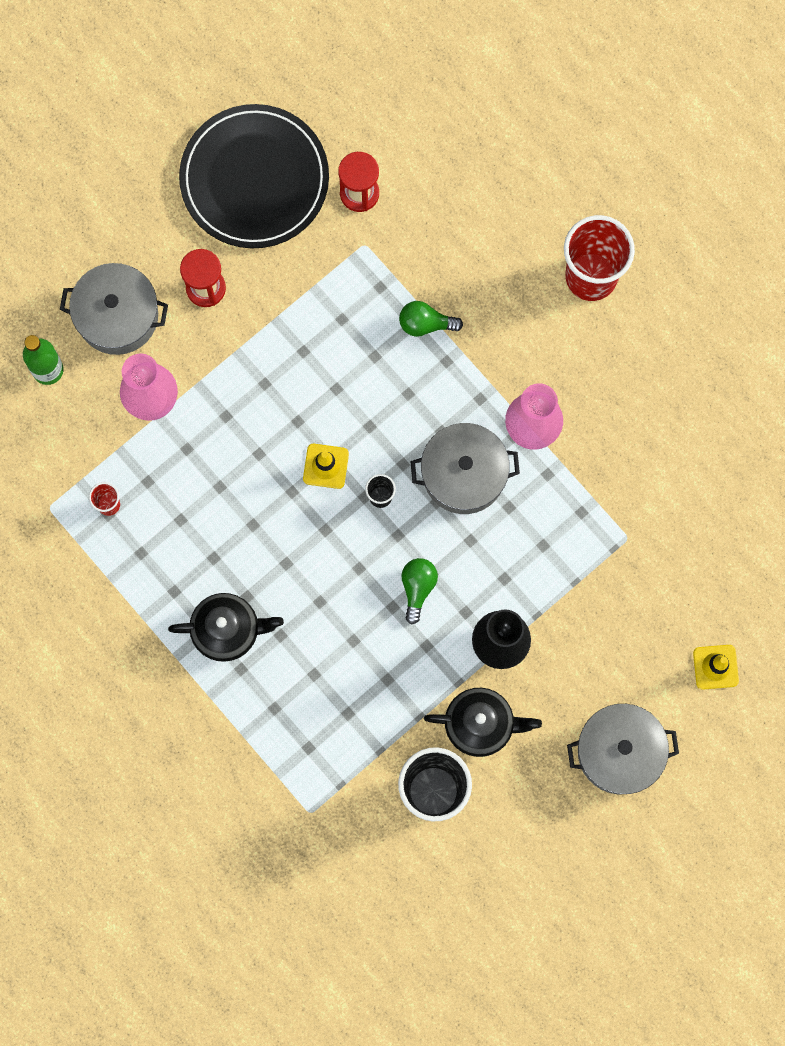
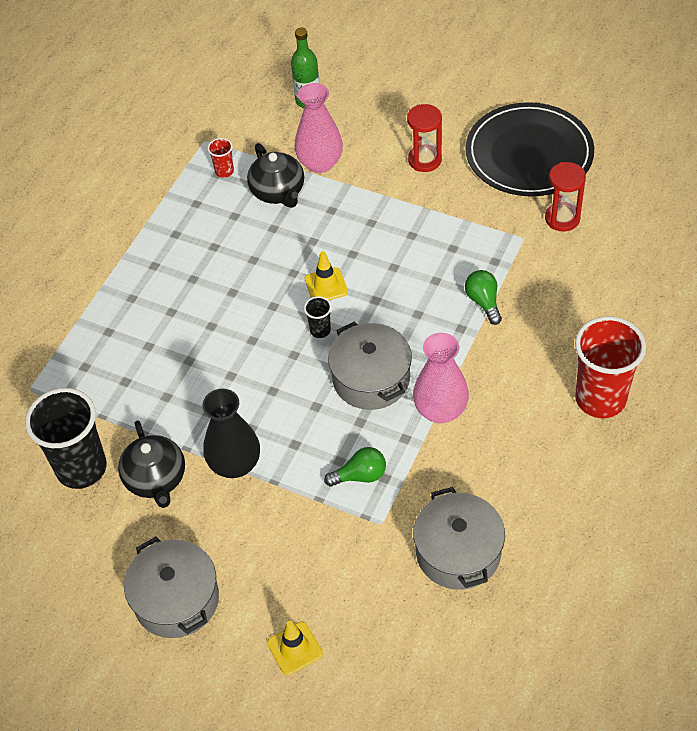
camera: 70 degrees right, 25 degrees down
grey pot [60,263,168,355] -> grey pot moved to [413,487,505,590]
black teapot [168,593,284,662] -> black teapot moved to [247,143,304,208]
green light bulb [401,558,438,624] -> green light bulb moved to [324,447,386,487]

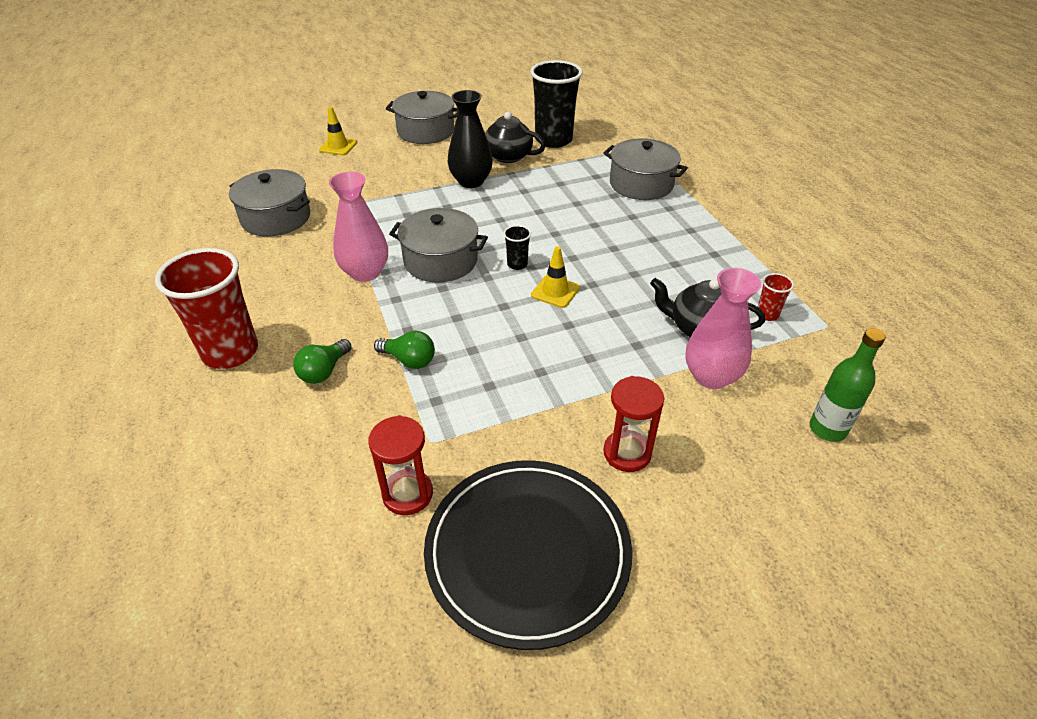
camera: 130 degrees right, 10 degrees down
green light bulb [324,447,386,487] -> green light bulb moved to [293,339,352,384]
none -> grey pot [604,138,688,200]

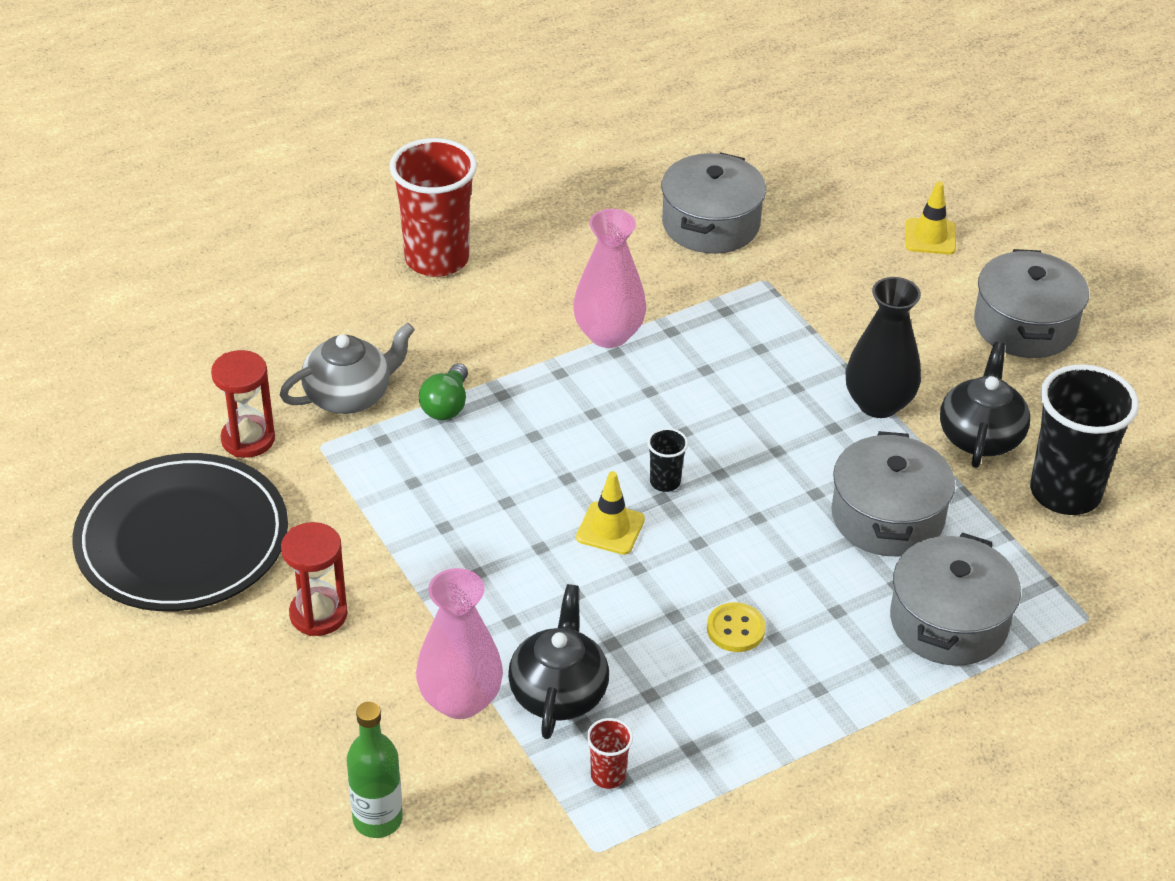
camera: 80 degrees right, 0 degrees up
green light bulb [293,339,352,384] -> none
grey pot [389,208,488,282] -> grey pot moved to [831,431,955,556]
none -> grey teapot [280,323,415,414]
none -> yellow button [707,602,766,652]

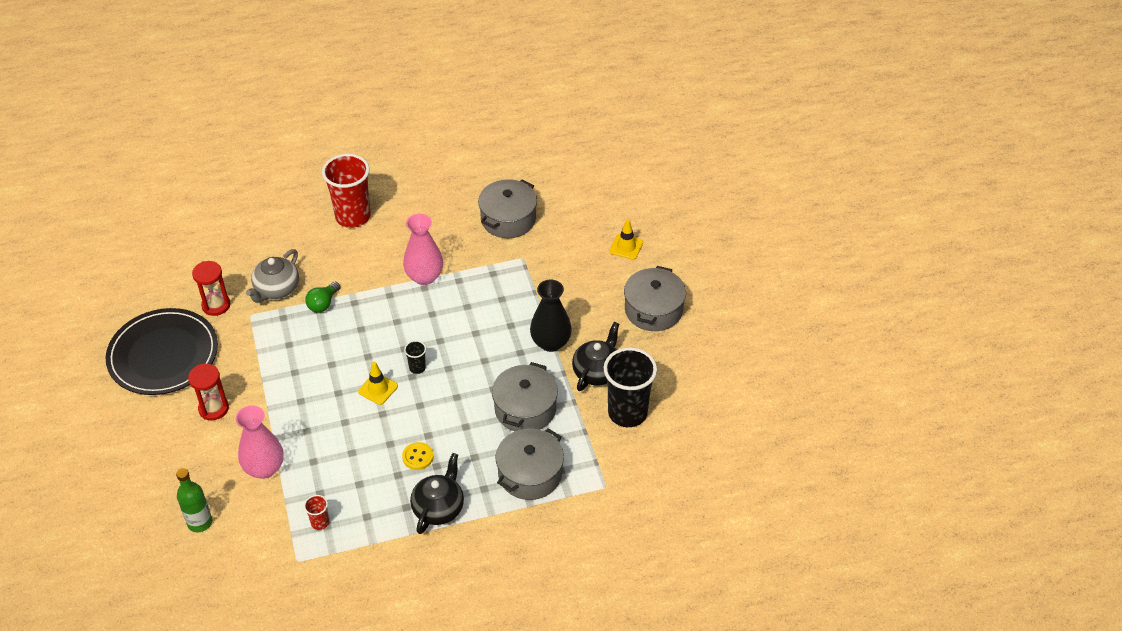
camera: 15 degrees right, 5 degrees up
grey teapot [280,323,415,414] -> grey teapot turned 135 degrees clockwise [246,249,299,303]
black teapot [508,584,609,739] -> black teapot moved to [410,453,464,534]

